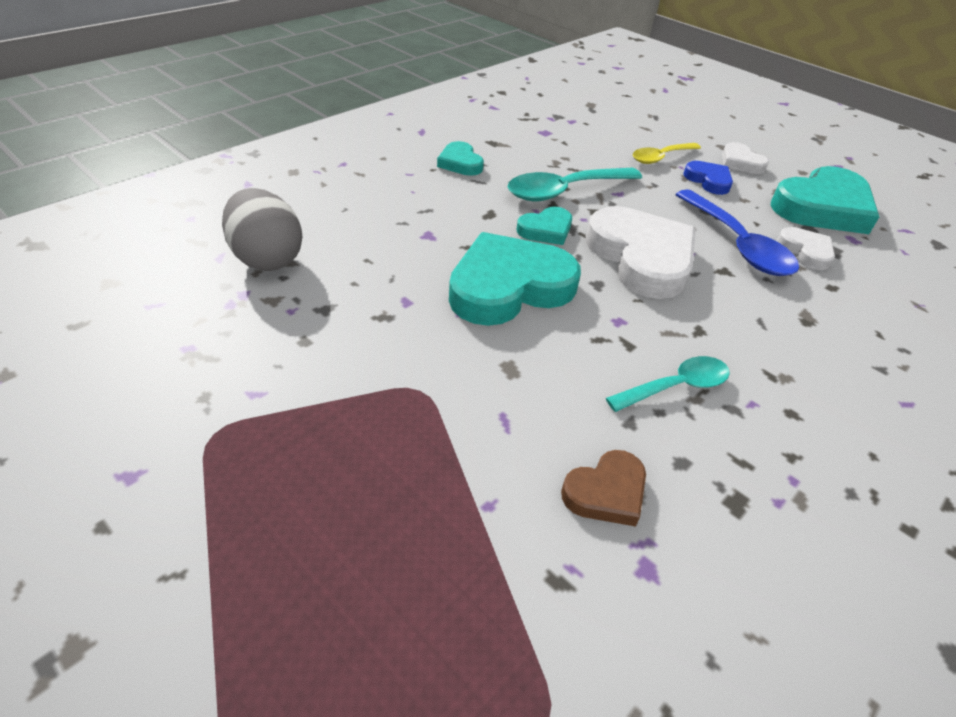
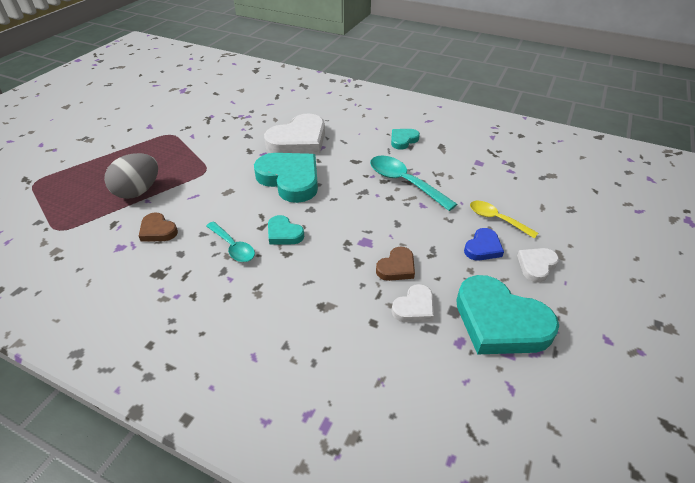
camera: 75 degrees right, 0 degrees up
grey egg [222,188,302,271] -> grey egg moved to [104,153,158,199]
turquoise heart [517,207,572,245] -> turquoise heart moved to [268,215,304,245]
white heart [586,206,696,299] -> white heart moved to [264,114,325,154]
blue spoon [675,189,799,276] -> brown heart [376,247,415,281]

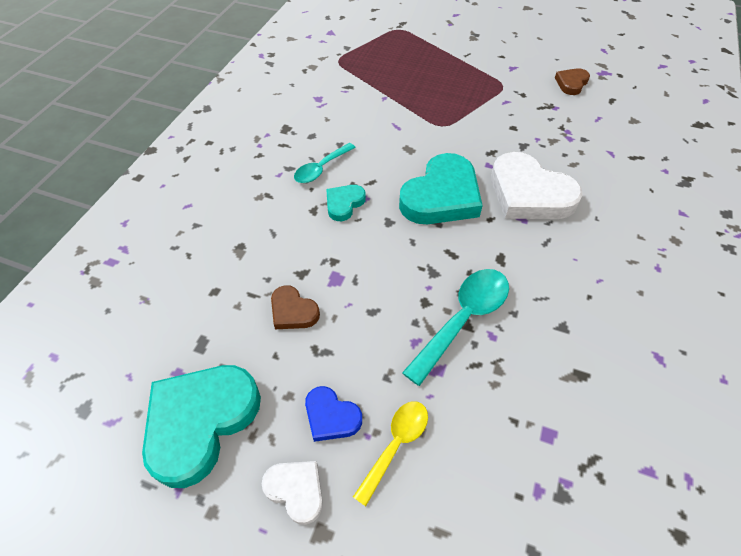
camera: 85 degrees right, 10 degrees up
grey egg [104,153,158,199] -> none
brown heart [139,213,178,242] -> brown heart moved to [555,68,590,95]
turquoise heart [391,129,420,150] -> none
white heart [391,284,434,322] -> none

